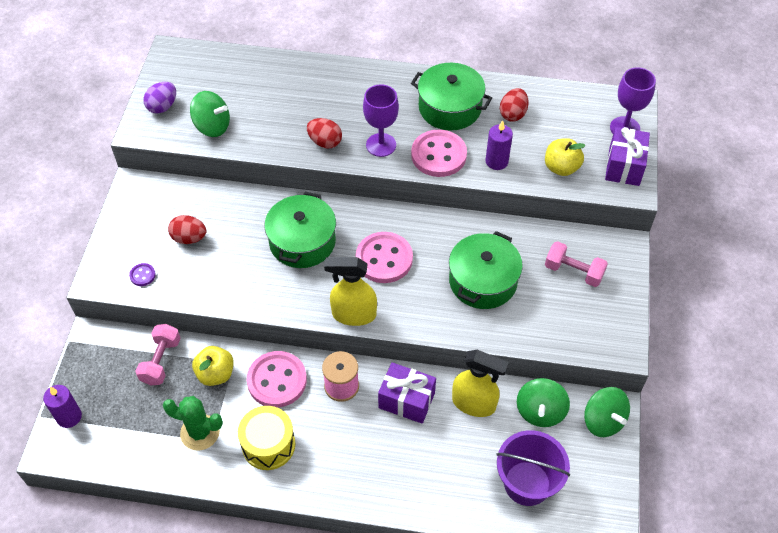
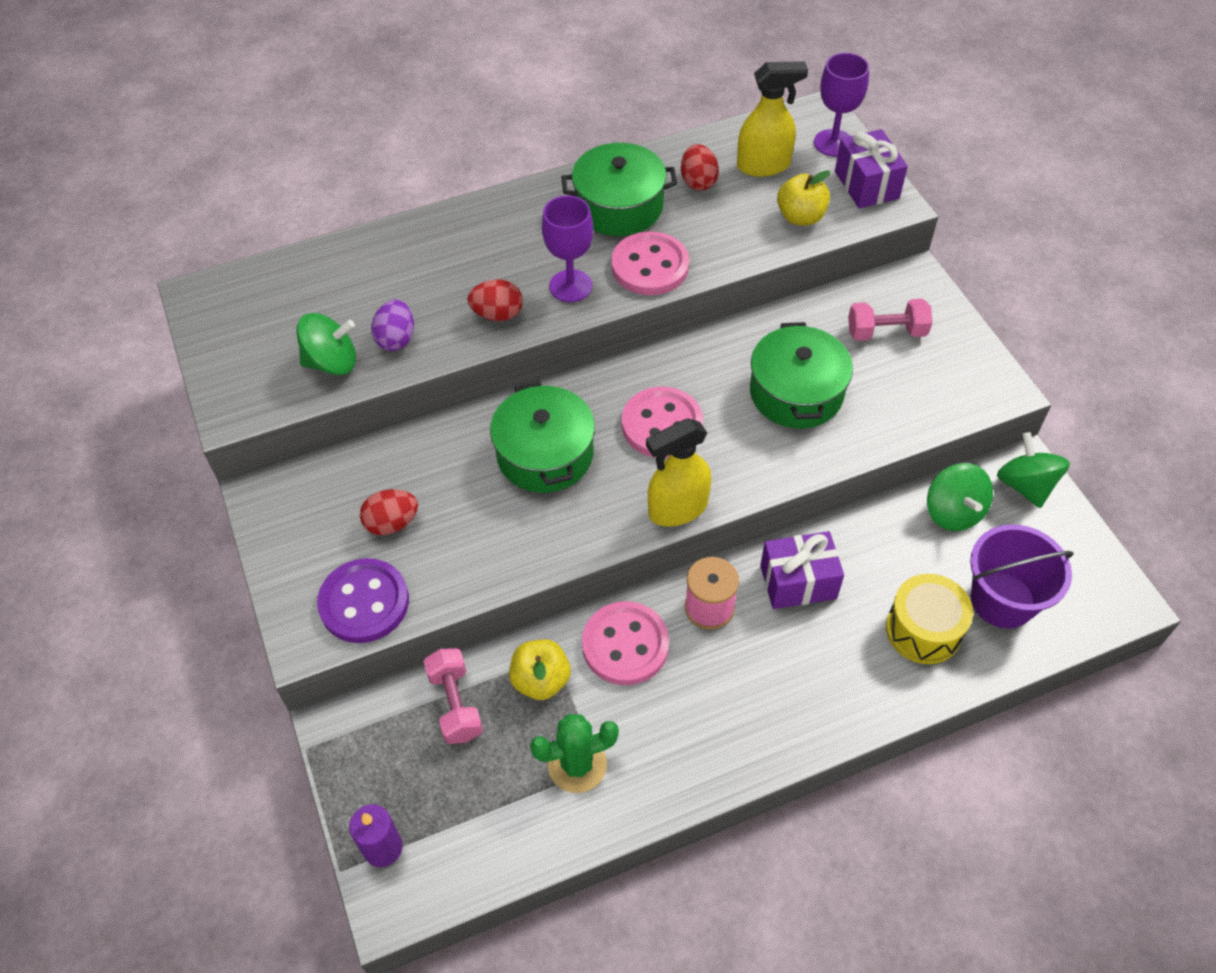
camera: 30 degrees left, 0 degrees up
purple button [129,263,156,286] -> purple button [317,558,409,643], size x2.27
purple egg [143,82,176,114] -> purple egg moved to [371,299,414,351]
yellow drum [238,406,295,470] -> yellow drum moved to [886,574,973,664]
yellow spray bottle [452,350,509,417] -> yellow spray bottle moved to [737,61,808,177]
purple candle [485,120,513,170] -> none
green spinning top [584,387,630,437] -> green spinning top turned 135 degrees counterclockwise [997,432,1070,508]

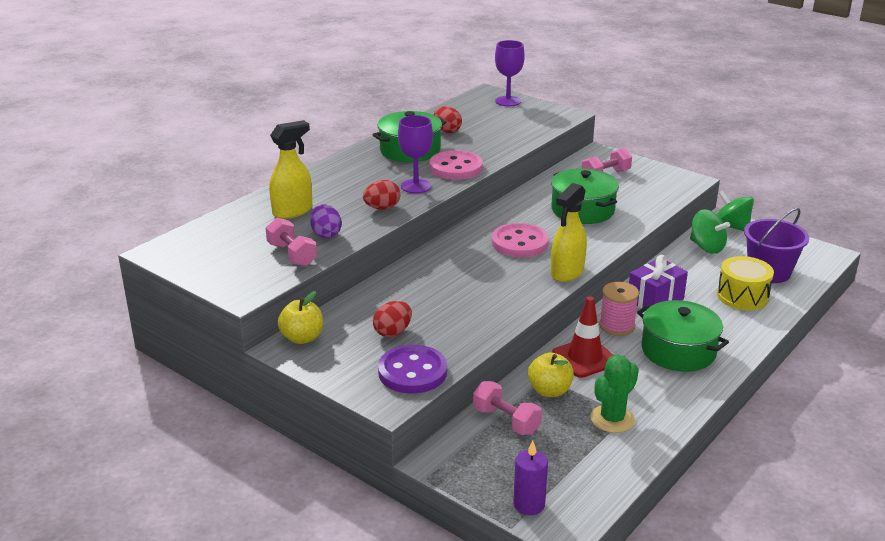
camera: 30 degrees left, 25 degrees down
green spinning top [296,313,356,375] -> pink dumbbell [266,218,317,267]
green pot [490,381,595,493] -> green pot moved to [637,300,729,372]
pink button [582,601,669,685] -> red traffic cone [552,296,614,378]
yellow spray bottle [737,61,808,177] -> yellow spray bottle moved to [269,120,312,219]
yellow apple [777,170,831,225] -> yellow apple moved to [278,291,323,344]
purple gift [835,129,908,209] -> none

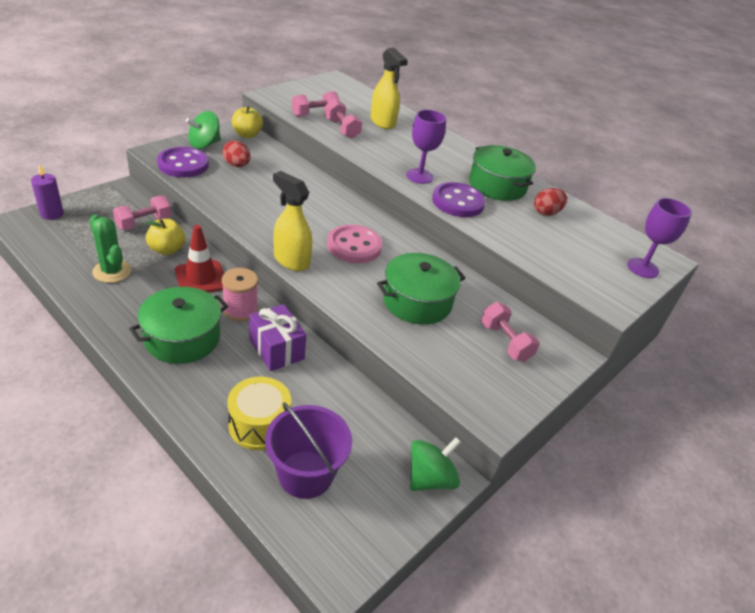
camera: 90 degrees right, 10 degrees up
purple egg [310,204,342,238] -> pink dumbbell [325,99,362,139]
red egg [363,180,400,209] -> none
pink button [429,150,483,180] -> purple button [432,182,486,217]
green spinning top [690,209,730,254] -> green spinning top moved to [185,111,221,149]

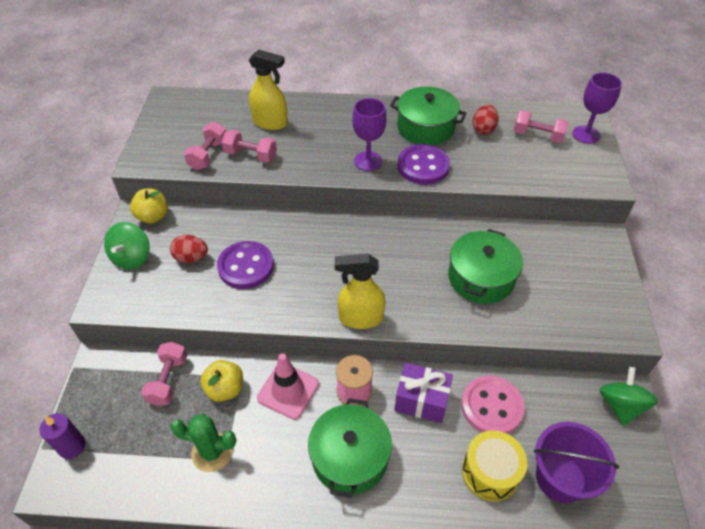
camera: 35 degrees left, 10 degrees up
purple button [157,147,209,177] -> purple button moved to [217,241,274,289]
red traffic cone [175,225,224,292] -> pink traffic cone [257,353,319,419]
pink button [327,225,382,263] -> pink button moved to [461,376,525,434]
pink dumbbell [481,302,539,362] -> pink dumbbell moved to [513,110,568,143]

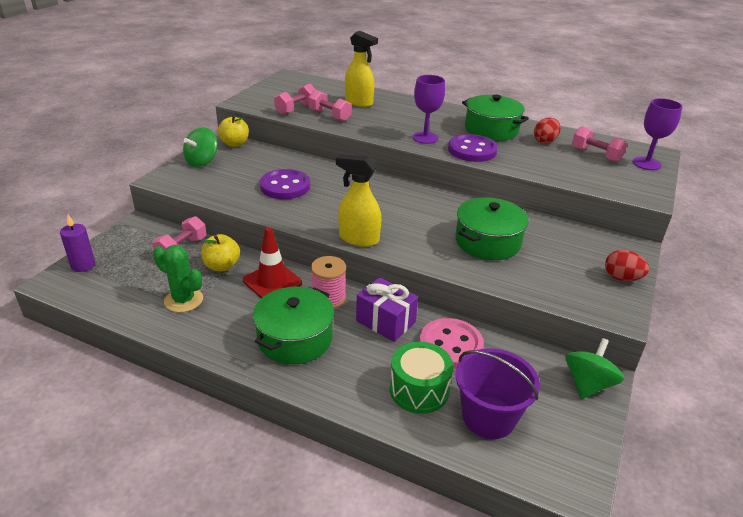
camera: 20 degrees right, 15 degrees down
red egg [170,235,208,263] -> red egg moved to [605,250,649,281]
pink traffic cone [257,353,319,419] -> red traffic cone [243,227,302,298]
yellow drum [462,430,527,502] -> green drum [390,342,453,414]

